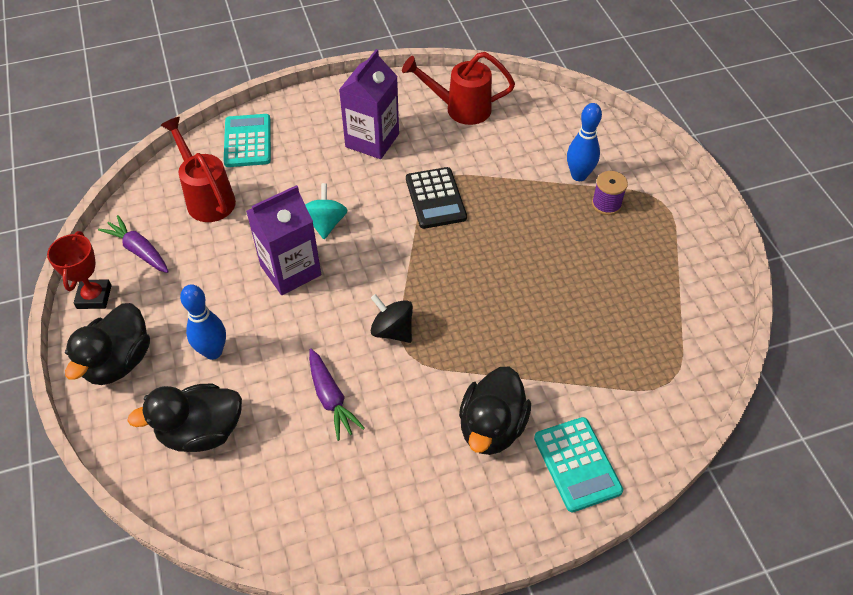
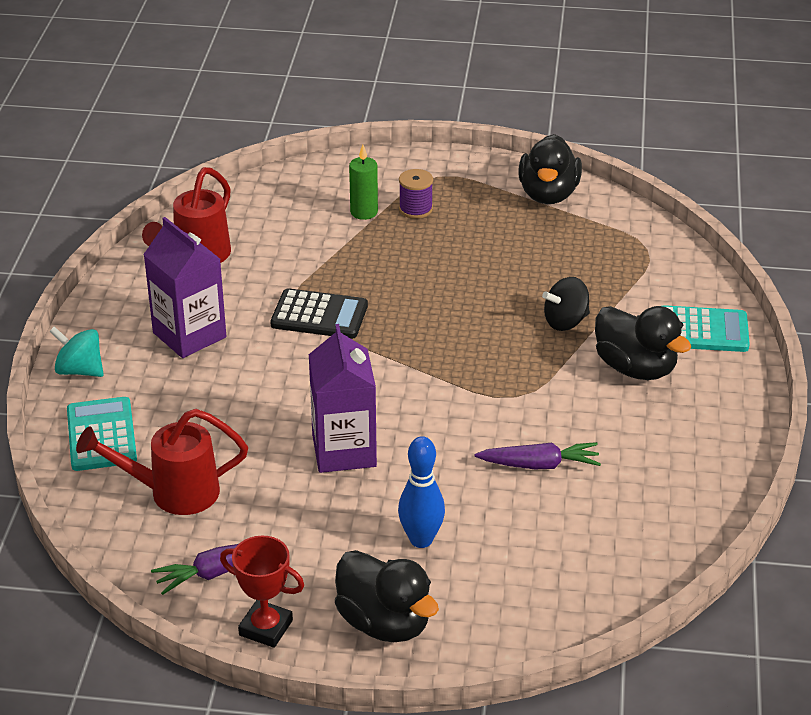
camera: 65 degrees left, 15 degrees down
black duck [127,383,242,452] -> black duck moved to [518,134,582,204]
turquoise calculator [224,114,271,167] -> turquoise calculator turned 60 degrees clockwise [67,397,137,471]
turquoise spinning top [305,183,348,239] -> turquoise spinning top moved to [49,326,104,377]
black spinning top [371,294,413,343] -> black spinning top moved to [542,277,590,331]
blue bowling pin [567,103,602,181] -> green candle [349,145,378,220]

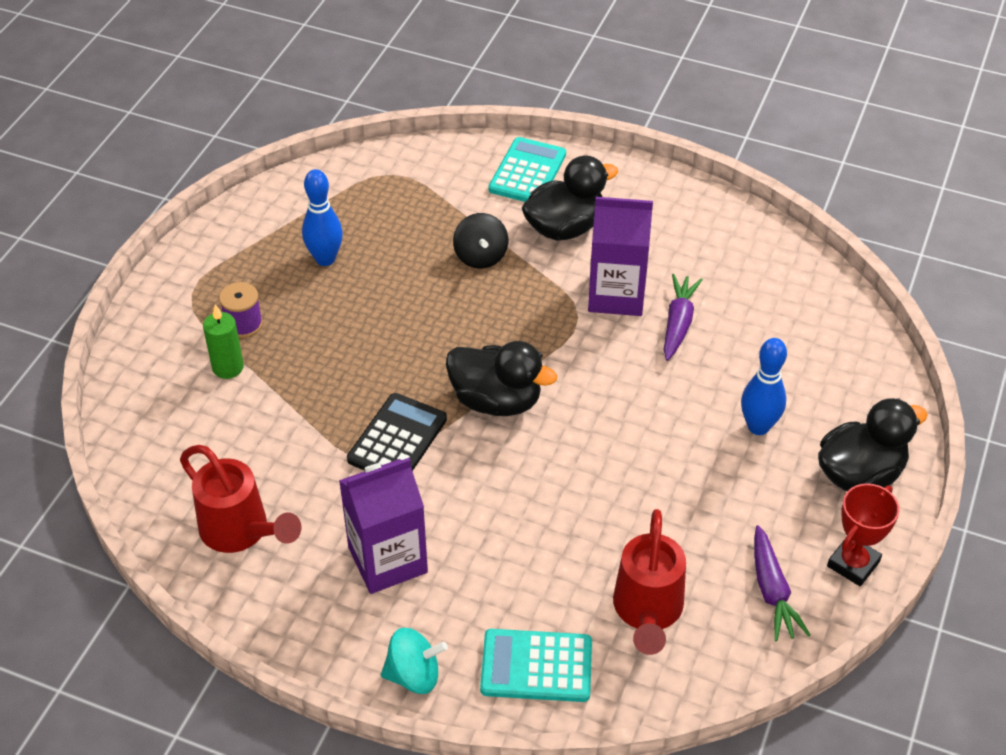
camera: 75 degrees left, 10 degrees up
turquoise spinning top [49,326,104,377] -> turquoise spinning top turned 135 degrees counterclockwise [381,628,448,694]
purple carton [309,324,377,473] -> purple carton moved to [588,197,653,316]
black duck [518,134,582,204] -> black duck moved to [446,341,557,416]
none -> blue bowling pin [302,169,343,266]

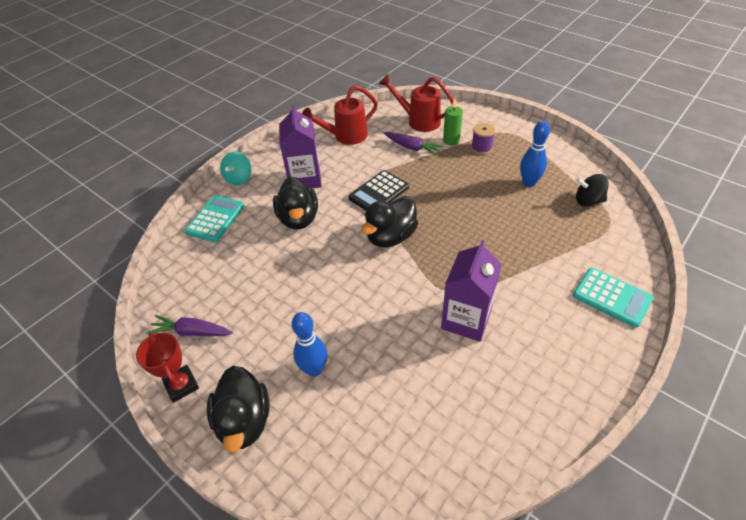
camera: 110 degrees right, 0 degrees up
black calculator [347,393,447,471] -> black calculator turned 90 degrees clockwise [348,170,409,211]
black spinning top [453,213,508,269] -> black spinning top moved to [576,174,609,207]
black duck [522,155,618,241] -> black duck moved to [273,176,318,230]
red watering can [613,509,686,655] -> red watering can moved to [379,74,454,132]
purple carrot [664,274,703,361] -> purple carrot moved to [384,132,444,156]

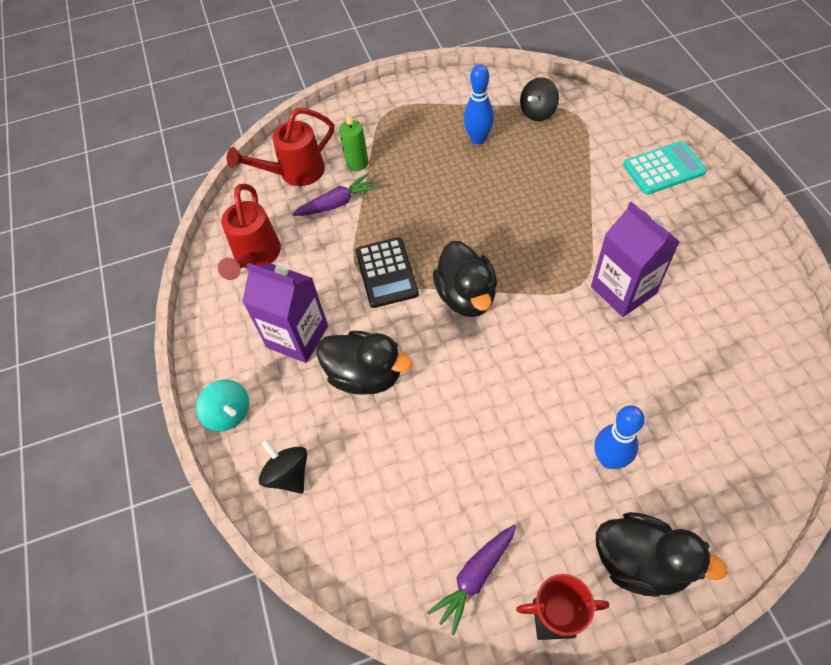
camera: 55 degrees left, 10 degrees up
turquoise calculator [185,195,244,242] -> black spinning top [259,439,307,494]
purple spool [471,123,495,155] -> none

